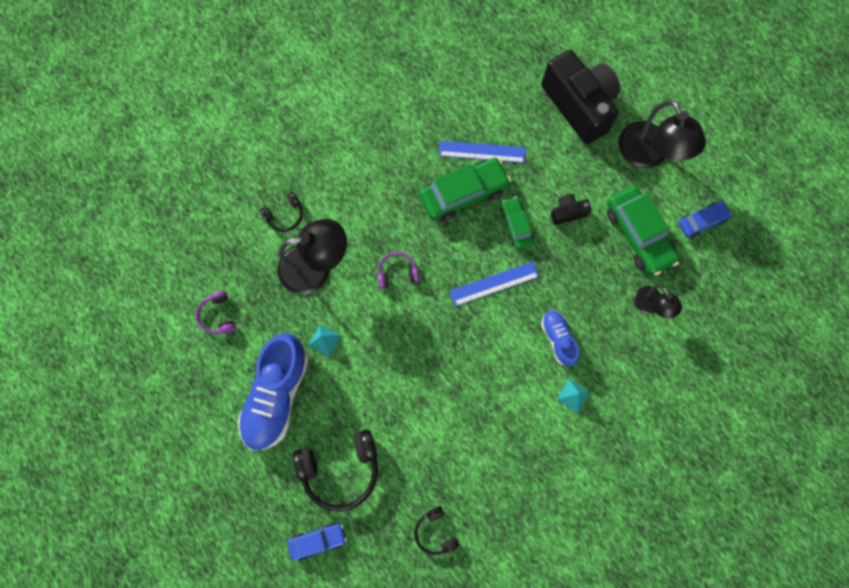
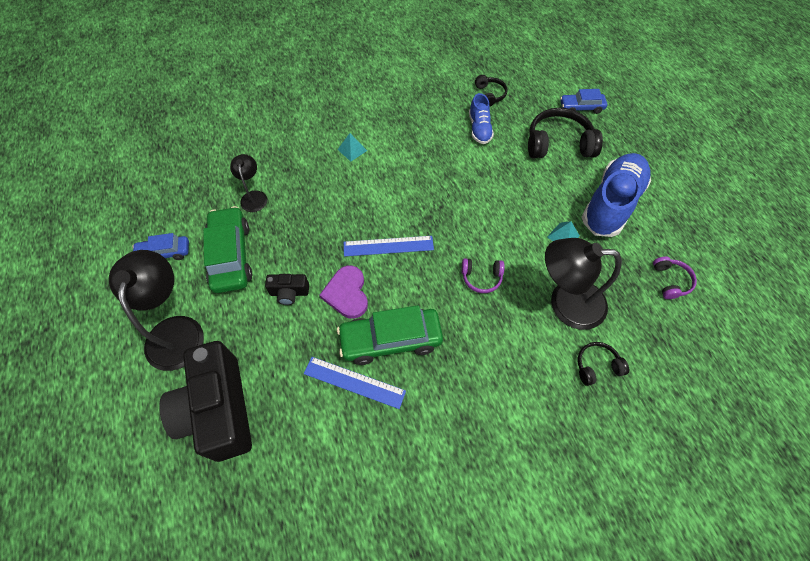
camera: 165 degrees left, 15 degrees down
green car [500,197,534,249] -> purple heart [319,266,368,319]
blue shoe [541,310,579,366] -> blue shoe moved to [469,93,494,144]

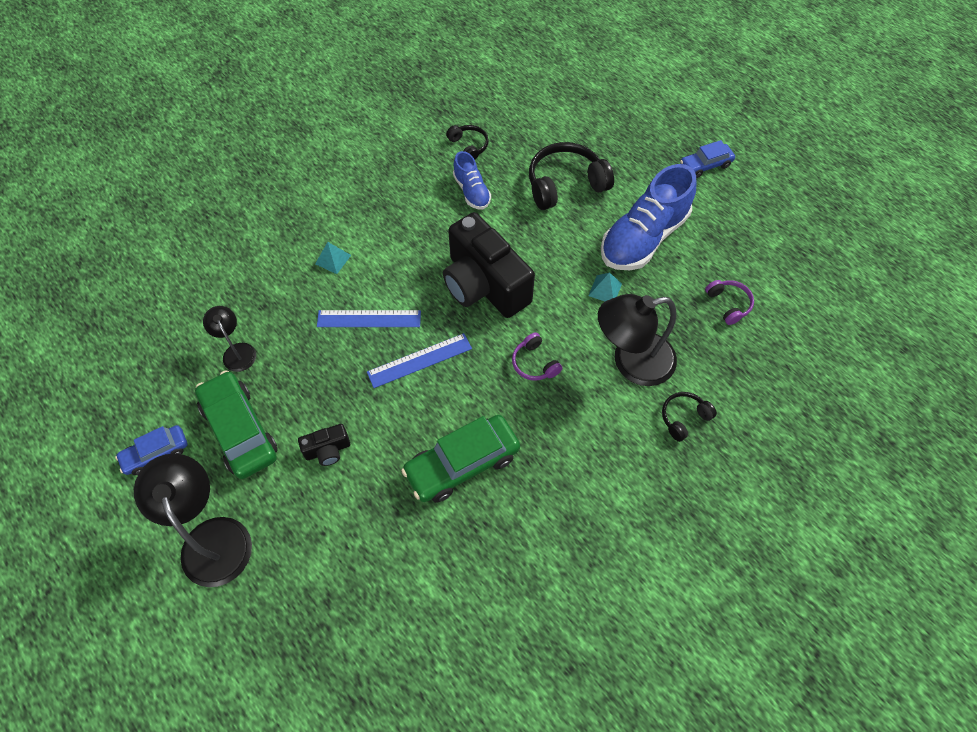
camera: 20 degrees left, 0 degrees up
black camera [159,341,252,462] -> black camera moved to [443,212,535,318]
blue ruler [304,357,406,409] -> blue ruler moved to [317,310,421,327]
purple heart [319,266,368,319] -> none
purple headphones [462,258,505,293] -> purple headphones turned 75 degrees clockwise [512,332,563,381]
blue car [560,89,607,114] -> blue car moved to [680,140,735,178]
blue shoe [582,153,651,237] -> blue shoe turned 150 degrees counterclockwise [601,164,696,270]

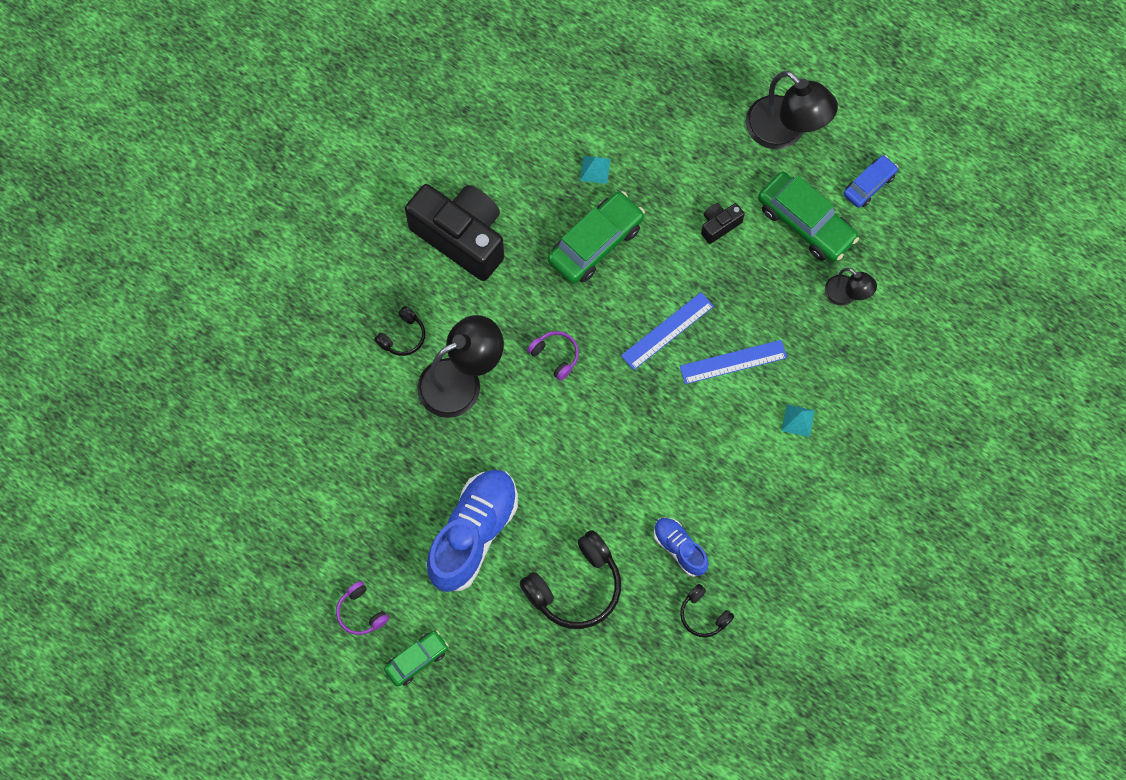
camera: 165 degrees right, 10 degrees up
black camera [443,212,535,318] -> black camera moved to [405,184,504,281]
turquoise pyramid [588,273,622,301] -> turquoise pyramid moved to [580,156,610,184]
blue car [680,140,735,178] -> green car [384,630,449,686]
purple headphones [705,280,754,325] -> purple headphones moved to [336,581,389,635]

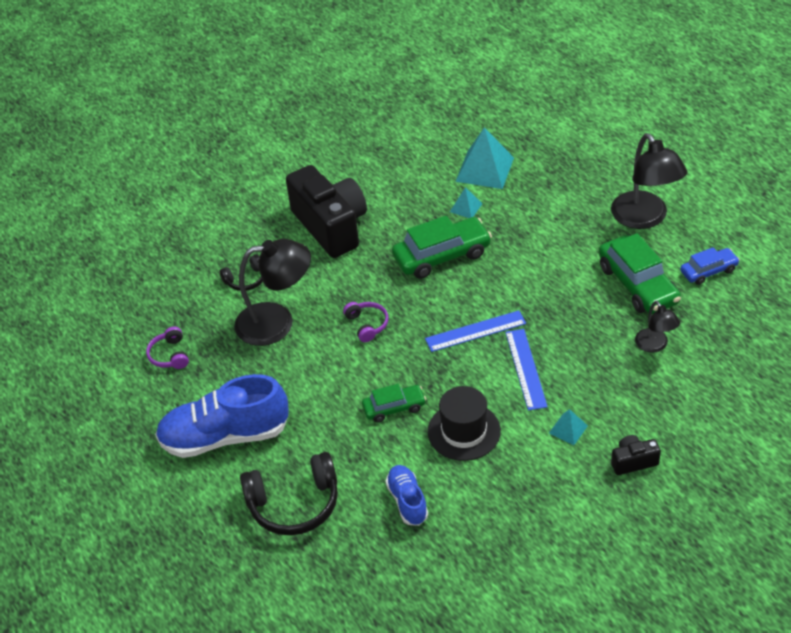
camera: 25 degrees right, 25 degrees down
purple headphones [336,581,389,635] -> purple headphones moved to [146,327,189,369]
green car [384,630,449,686] -> green car moved to [362,384,426,422]
blue shoe [426,470,518,592] -> blue shoe turned 150 degrees counterclockwise [155,374,289,458]
blue ruler [680,340,787,384] -> blue ruler turned 75 degrees clockwise [505,329,548,411]
black headphones [680,584,734,637] -> none
black camera [701,203,745,244] -> black camera moved to [611,435,661,475]
none -> black hat [428,386,501,461]
none -> turquoise pyramid [455,127,514,189]

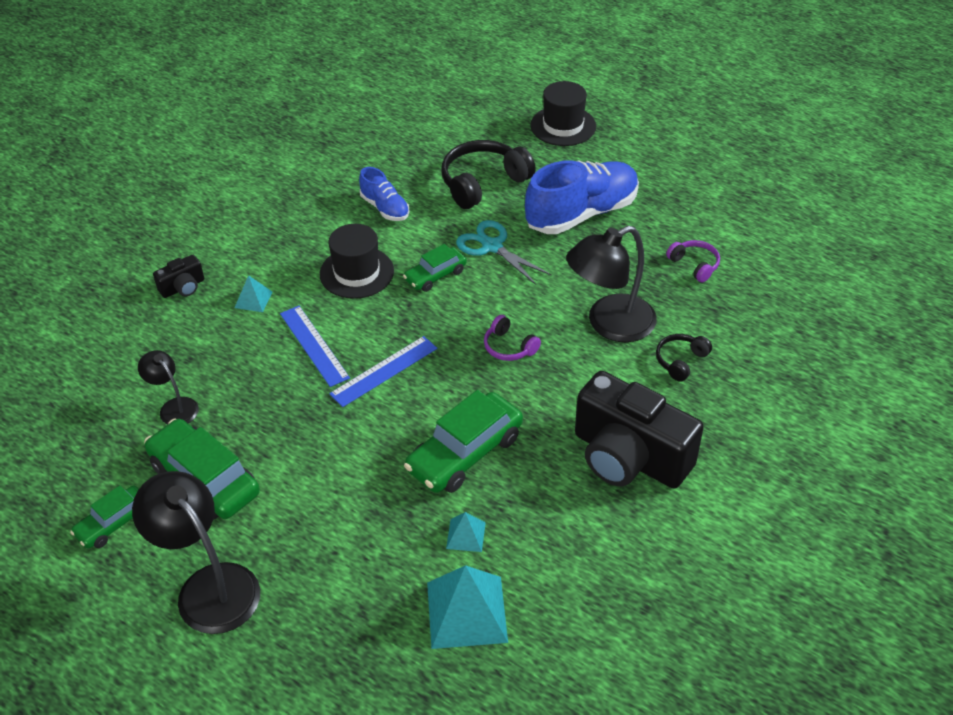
camera: 155 degrees right, 0 degrees up
blue car [680,248,740,285] -> green car [70,485,139,549]
none -> turquoise scissors [456,220,551,285]
none -> black hat [531,81,596,146]

